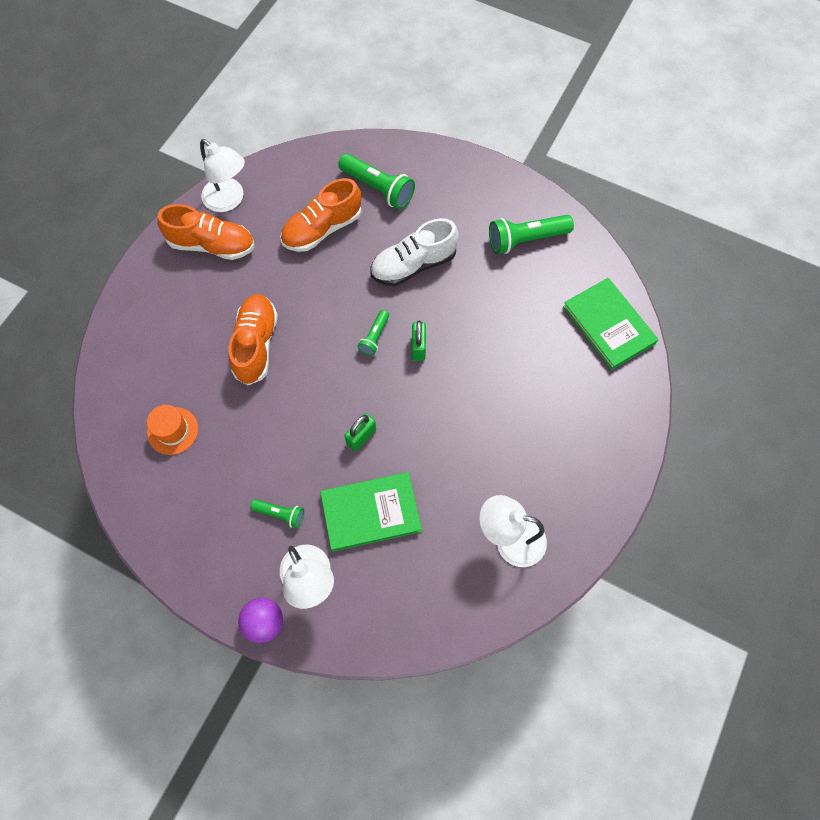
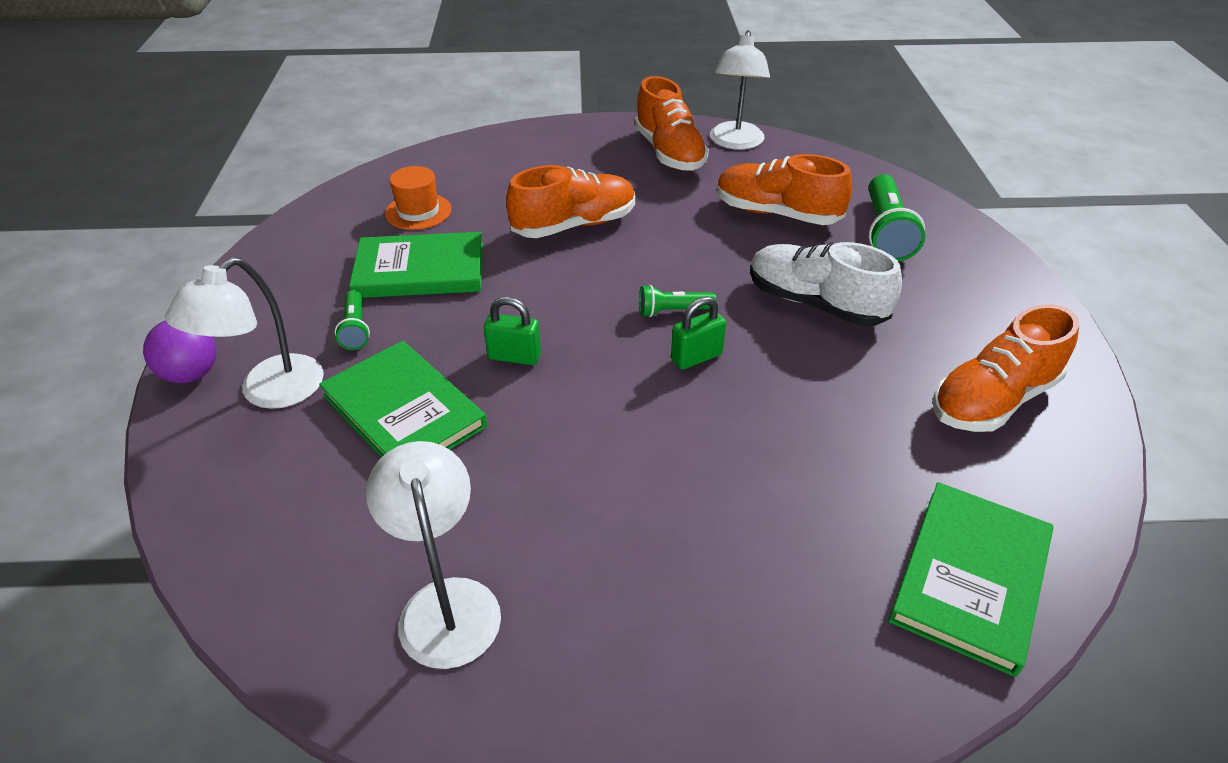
camera: 60 degrees right, 25 degrees down
green flashlight [489,215,574,254] -> orange shoe [932,304,1079,432]
none -> green book [349,232,483,298]

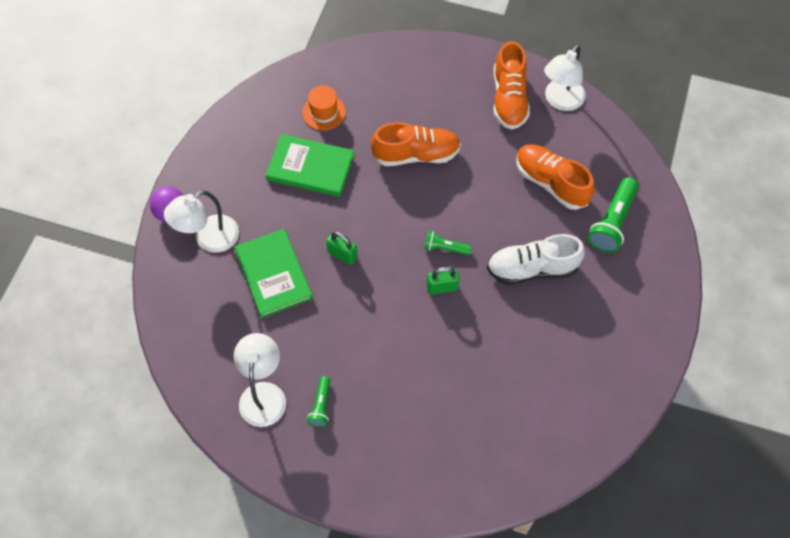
camera: 20 degrees right, 20 degrees up
green flashlight [335,290,370,350] -> green flashlight moved to [307,376,330,427]
white shoe [750,242,902,326] -> white shoe turned 60 degrees counterclockwise [487,234,585,285]
green book [888,482,1053,677] -> none
orange shoe [932,304,1079,432] -> none

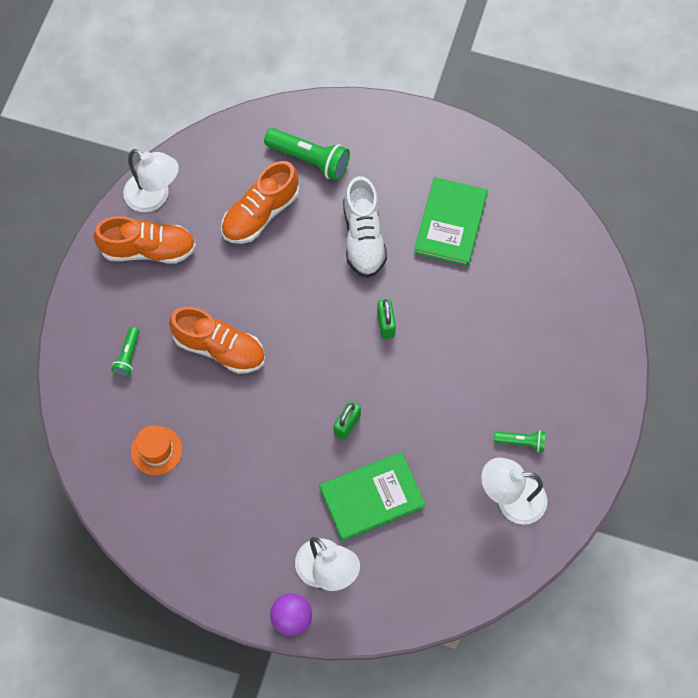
camera: 90 degrees left, 5 degrees up
green book [266,134,354,197] -> green book moved to [414,177,488,266]
orange shoe [371,122,461,166] -> orange shoe turned 120 degrees clockwise [169,307,265,374]
green flashlight [424,231,471,255] -> green flashlight moved to [111,327,140,377]

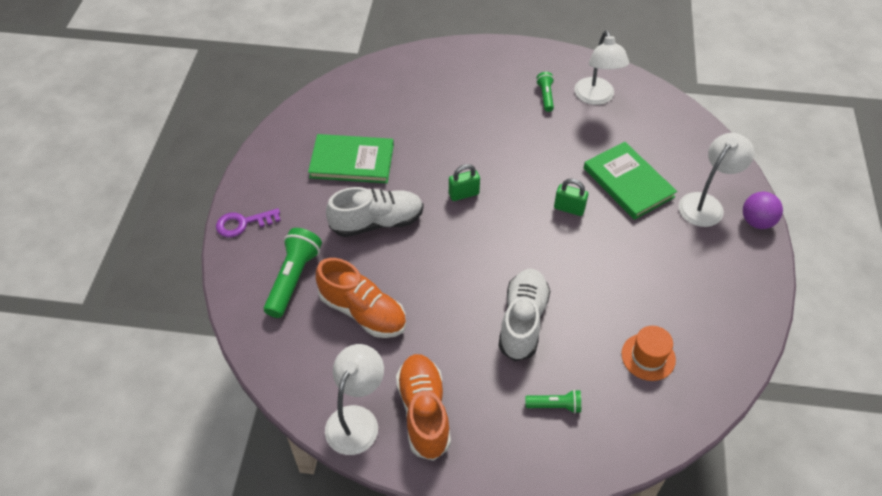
camera: 100 degrees left, 15 degrees down
orange shoe [169,307,265,374] -> white shoe [498,269,550,361]
none -> purple key [216,208,281,237]

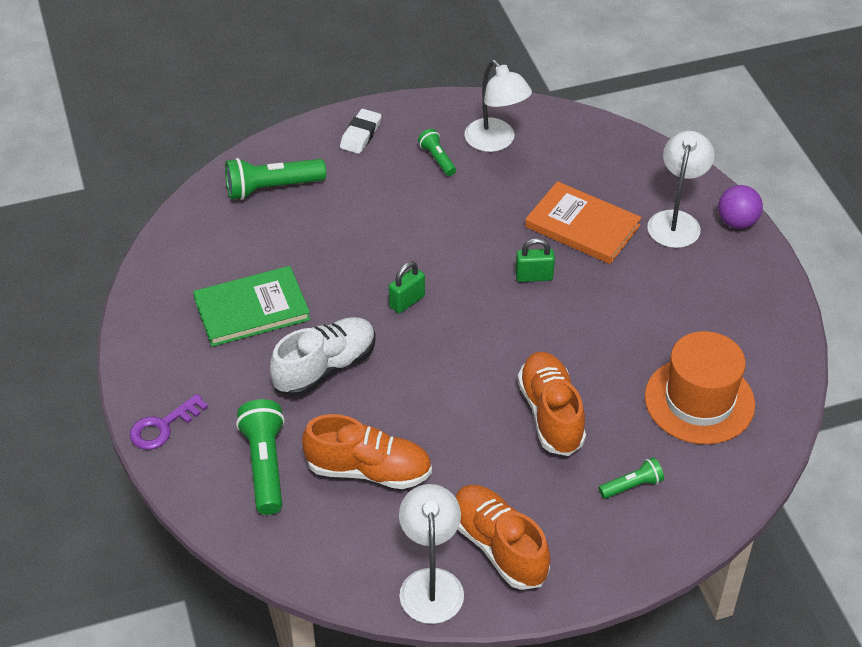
camera: 25 degrees left, 5 degrees down
white shoe [498,269,550,361] -> orange shoe [518,352,586,456]
green book [584,142,677,220] -> orange book [525,181,642,264]
orange hat [621,326,676,381] -> orange hat [645,331,755,444], size x1.77
none -> green flashlight [225,158,326,200]
none -> white eraser [340,109,381,154]

